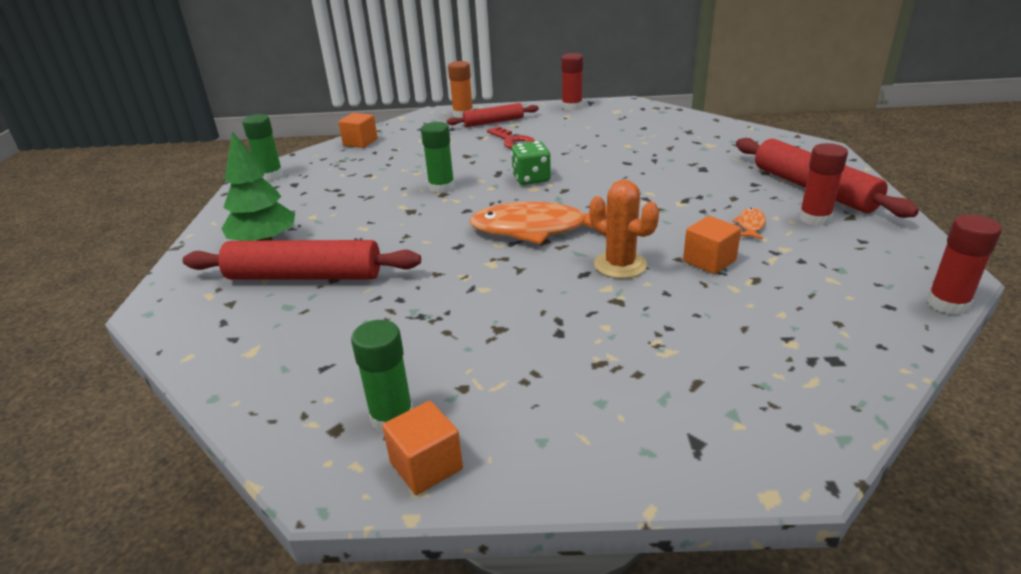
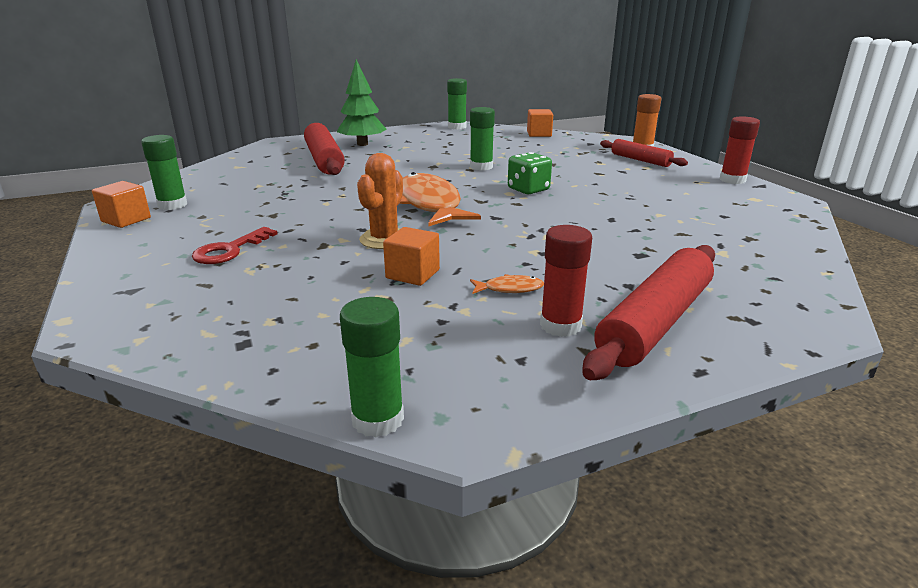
camera: 65 degrees right, 5 degrees down
red key [487,126,535,149] -> red key moved to [192,227,278,264]
red glue stick [927,214,1002,315] -> green glue stick [340,297,404,437]

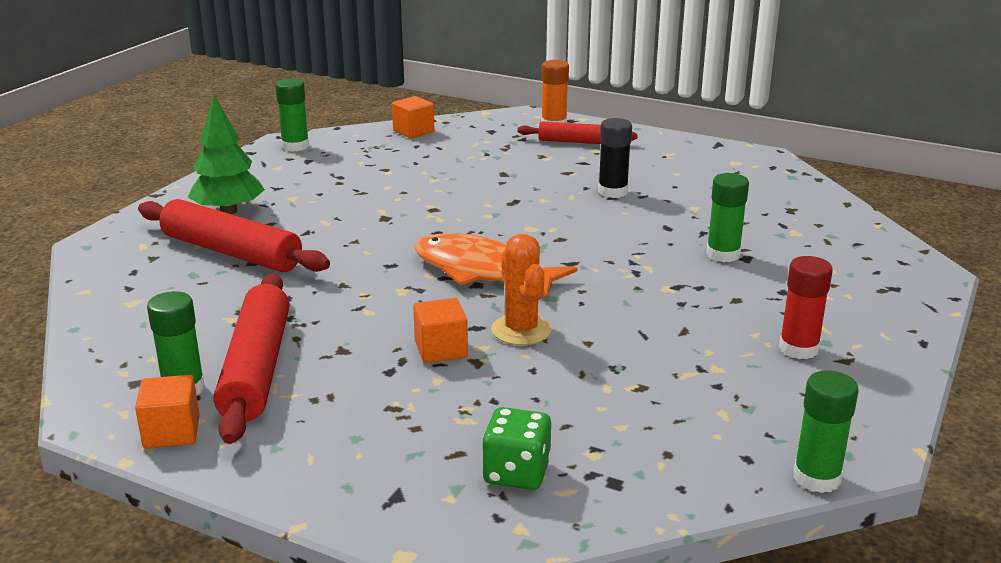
camera: 40 degrees left, 0 degrees up
red key [192,227,278,264] -> none
orange cube [383,227,440,286] -> orange cube moved to [413,298,468,363]
green glue stick [470,107,495,171] -> green glue stick moved to [706,173,749,262]
orange fish [470,274,544,294] -> none
green dice [508,152,552,194] -> green dice moved to [482,407,551,490]
red rolling pin [582,245,715,380] -> red rolling pin moved to [213,273,290,444]
red glue stick [720,116,760,184] -> none
none -> black glue stick [598,118,632,198]

